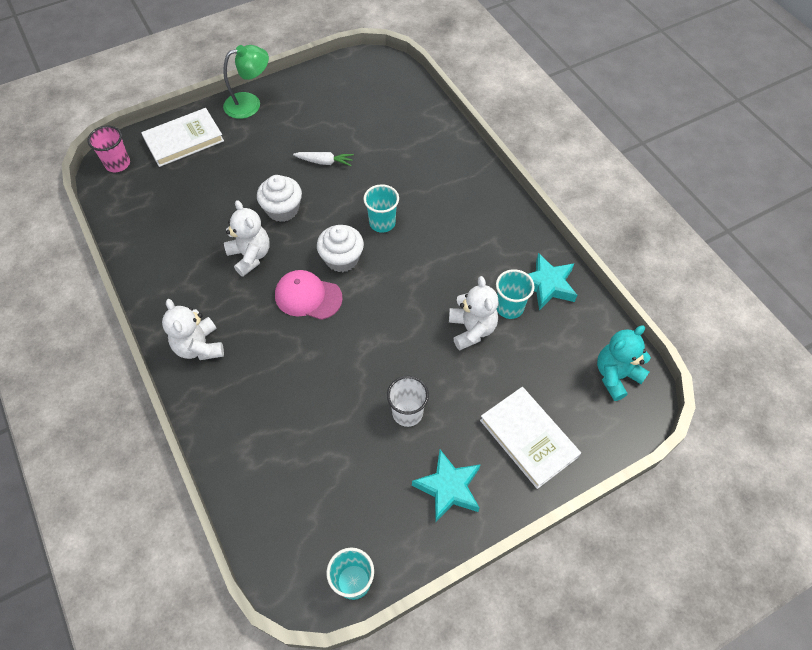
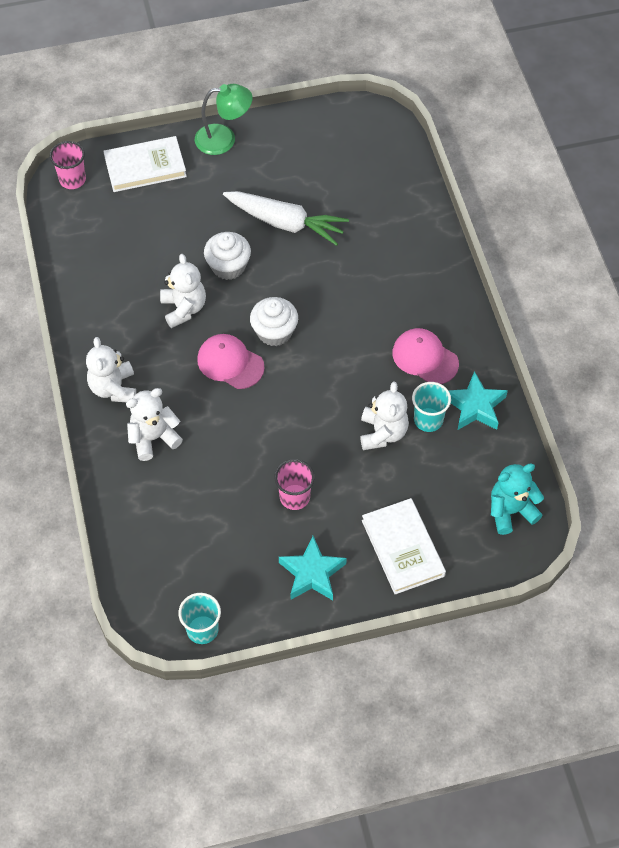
camera: 15 degrees right, 0 degrees up
white carrot [293,152,354,166] -> white carrot [223,191,349,246], size x1.99
turquoise cup [363,184,399,233] -> none
white cup [387,376,429,427] -> pink cup [274,459,315,510]
none -> white teddy bear [126,388,183,461]
none -> pink cap [392,328,459,384]

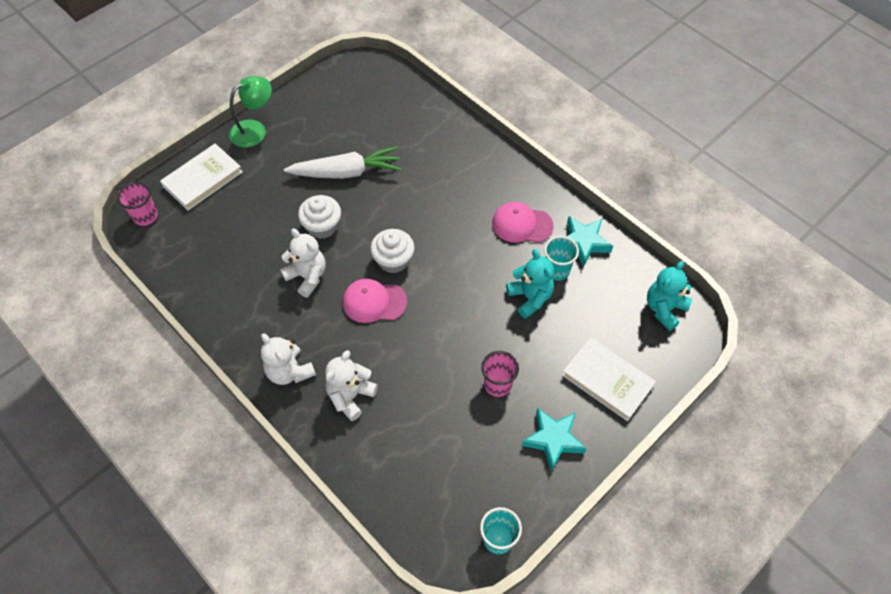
camera: 30 degrees left, 0 degrees up
white teddy bear [360,382,409,450] -> turquoise teddy bear [506,249,554,319]

